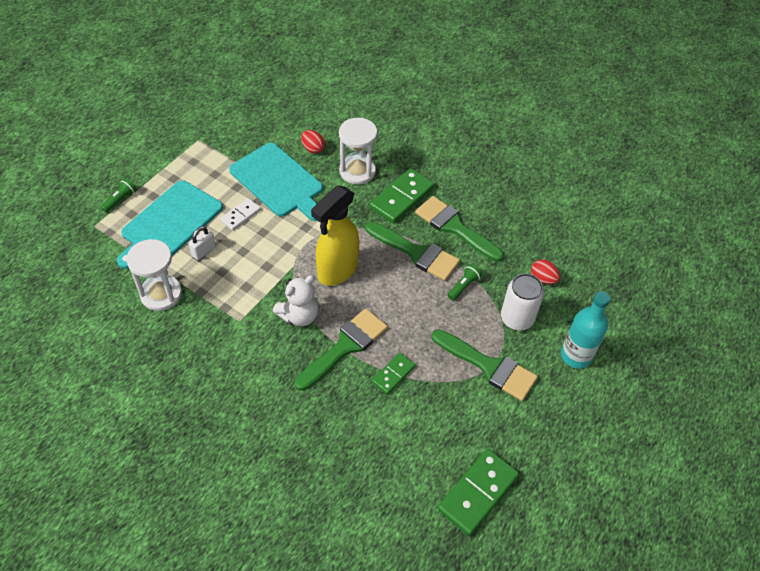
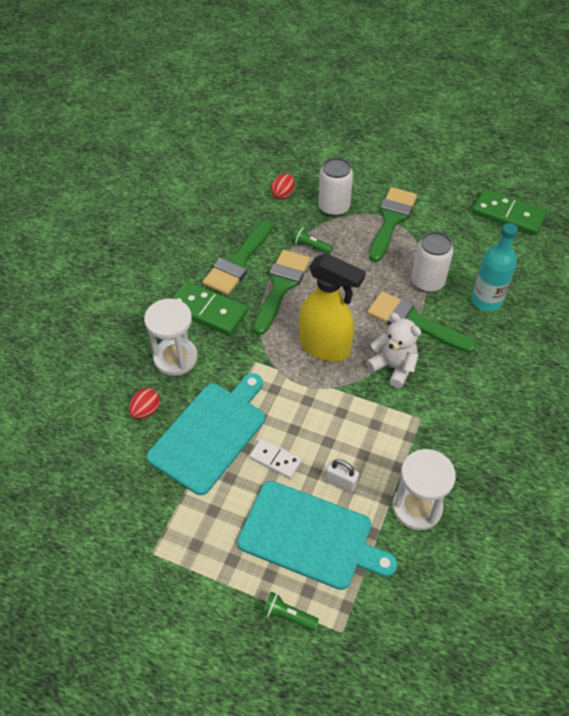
camera: 100 degrees left, 0 degrees up
green domino [372,352,416,394] -> white can [411,232,454,292]
turquoise bottle [561,291,610,369] -> turquoise bottle moved to [471,223,518,311]

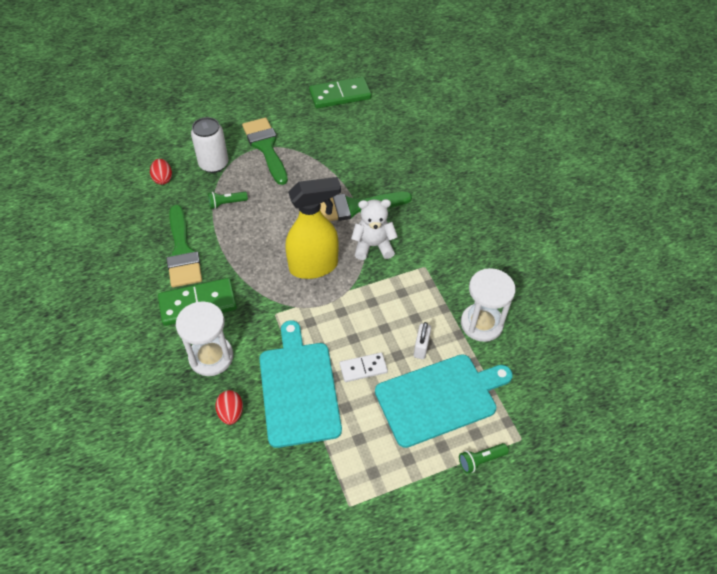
camera: 45 degrees left, 0 degrees up
green brush [253,250,310,335] -> none
white padlock [325,459,359,493] -> white padlock turned 60 degrees counterclockwise [414,322,431,359]
white can [411,232,454,292] -> none
turquoise bottle [471,223,518,311] -> none

